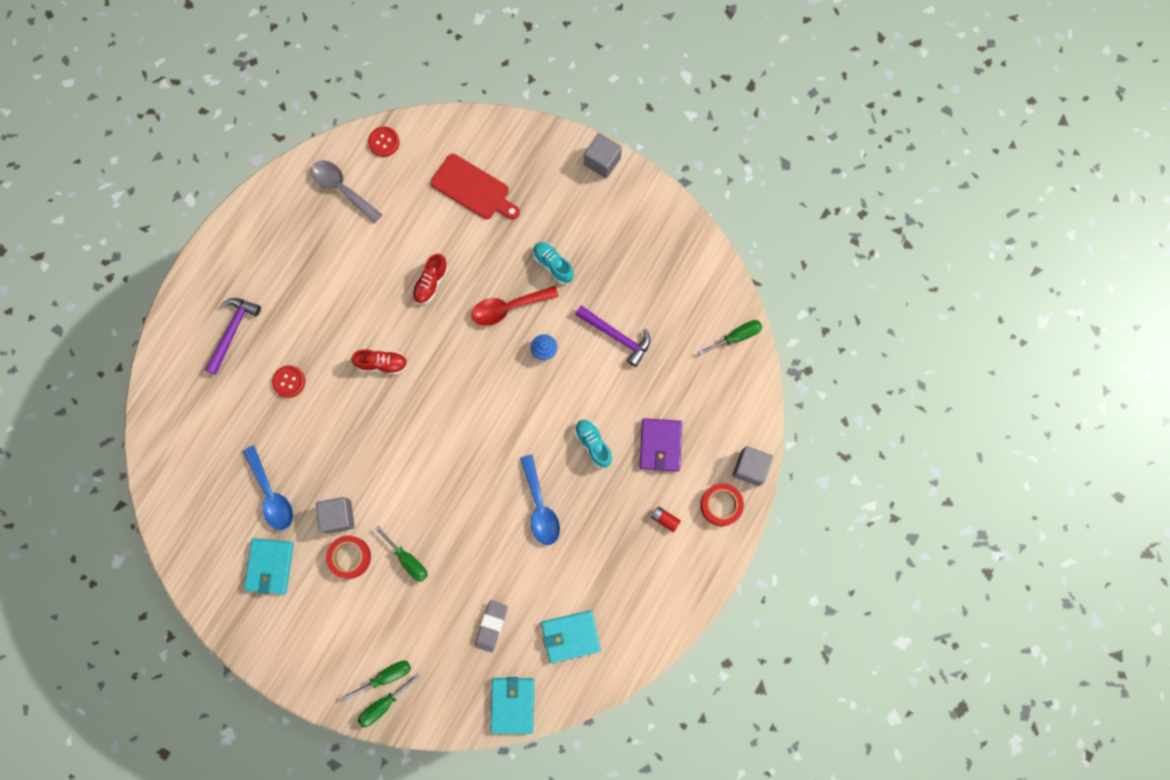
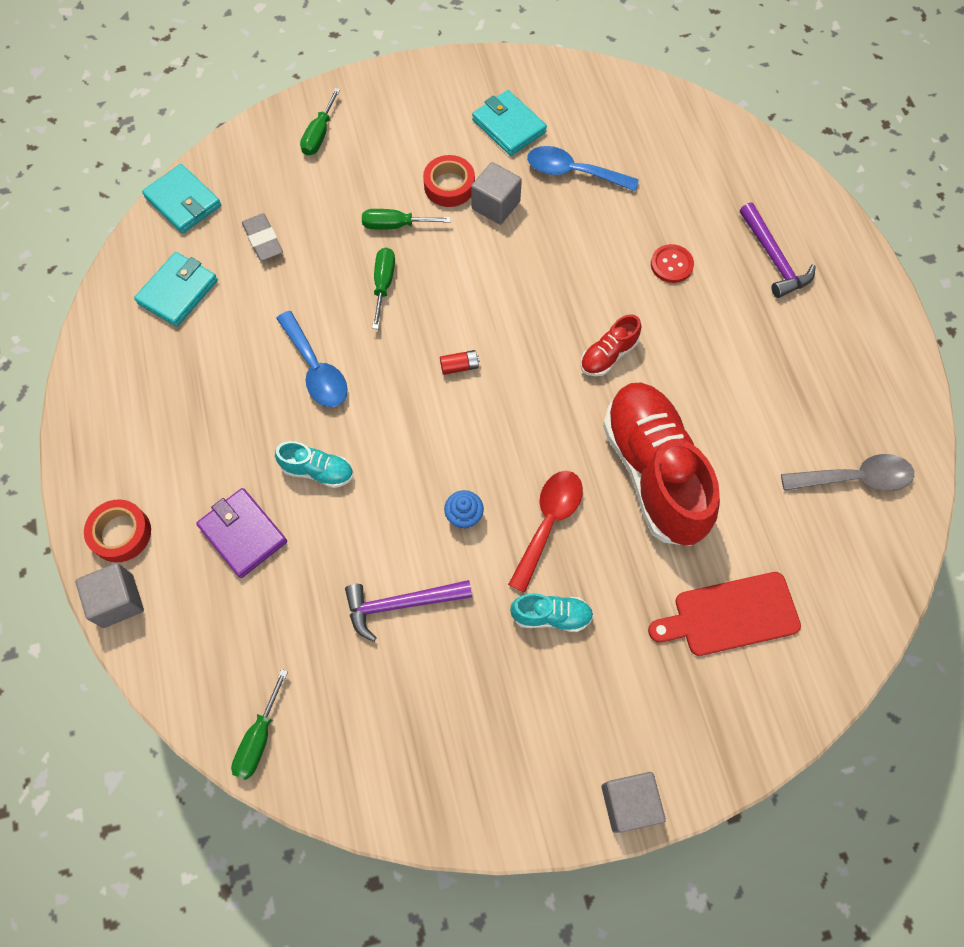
camera: 135 degrees right, 10 degrees down
green screwdriver [358,674,420,727] -> green screwdriver moved to [372,247,395,329]
red button [368,127,400,157] -> none
red shoe [412,254,448,304] -> red shoe [603,382,720,546], size x2.28
blue spoon [520,455,560,545] -> blue spoon turned 150 degrees counterclockwise [276,311,348,407]
red battery [651,506,681,532] -> red battery moved to [440,350,480,375]

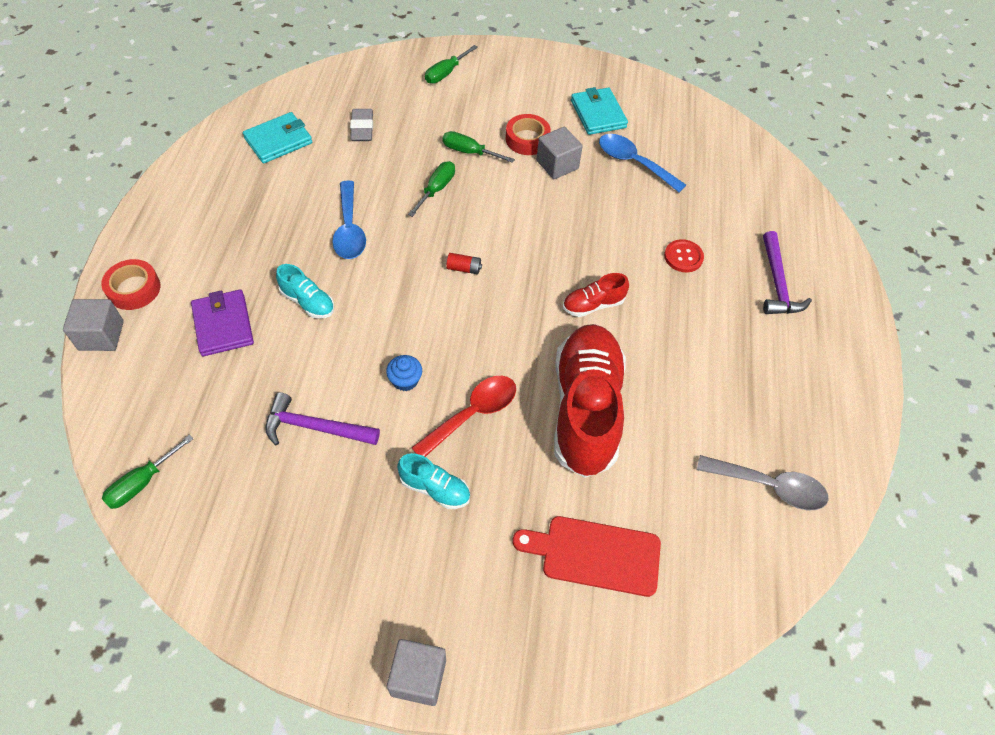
camera: 20 degrees right, 10 degrees down
turquoise wallet [142,164,221,234] -> none

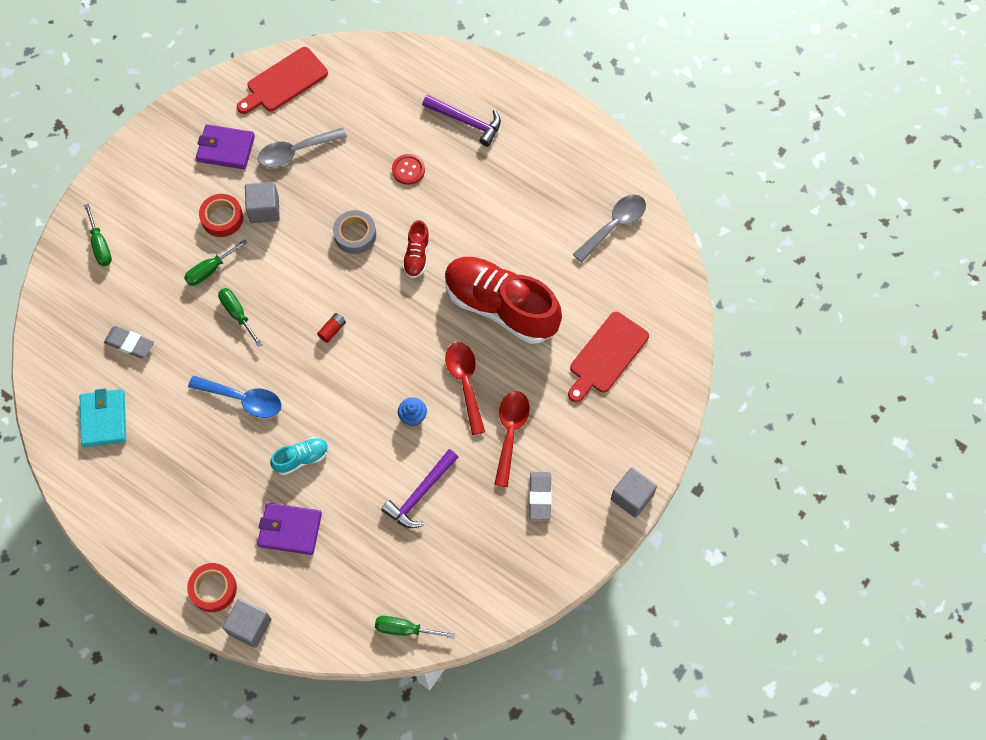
camera: 60 degrees left, 10 degrees up
green screwdriver [102,435,193,509] -> green screwdriver turned 120 degrees clockwise [375,616,455,638]
turquoise shoe [397,453,470,509] -> red spoon [494,391,530,487]
turquoise wallet [571,87,628,135] -> purple wallet [196,124,255,169]
blue spoon [599,134,686,192] -> grey spoon [258,127,347,168]
none -> red cutting board [237,47,328,114]
none -> grey tape [333,210,376,254]
none -> grey eraser [529,472,552,520]

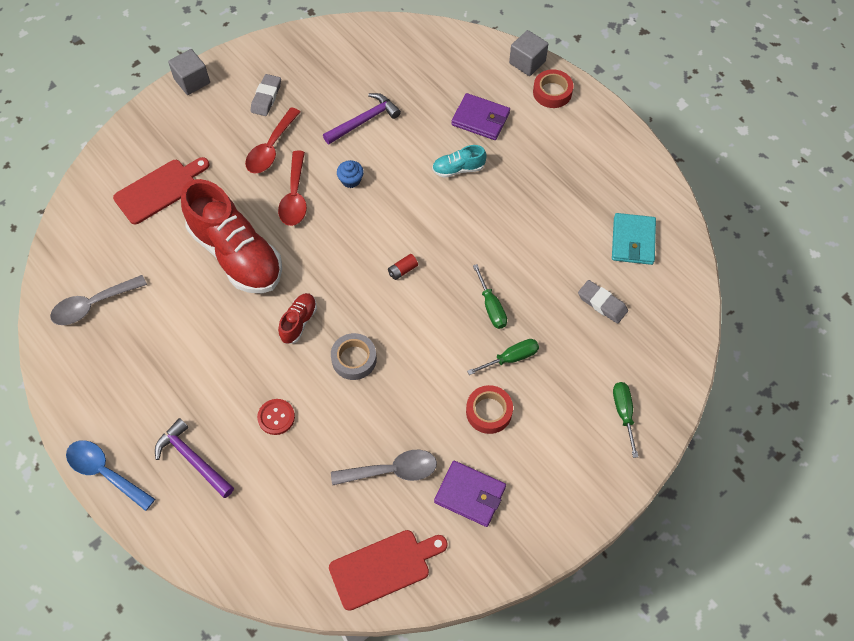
camera: 165 degrees left, 5 degrees down
blue spoon [188,375,282,418] -> blue spoon moved to [66,440,155,511]
grey cube [245,182,280,223] -> none
green screwdriver [375,616,455,638] -> none

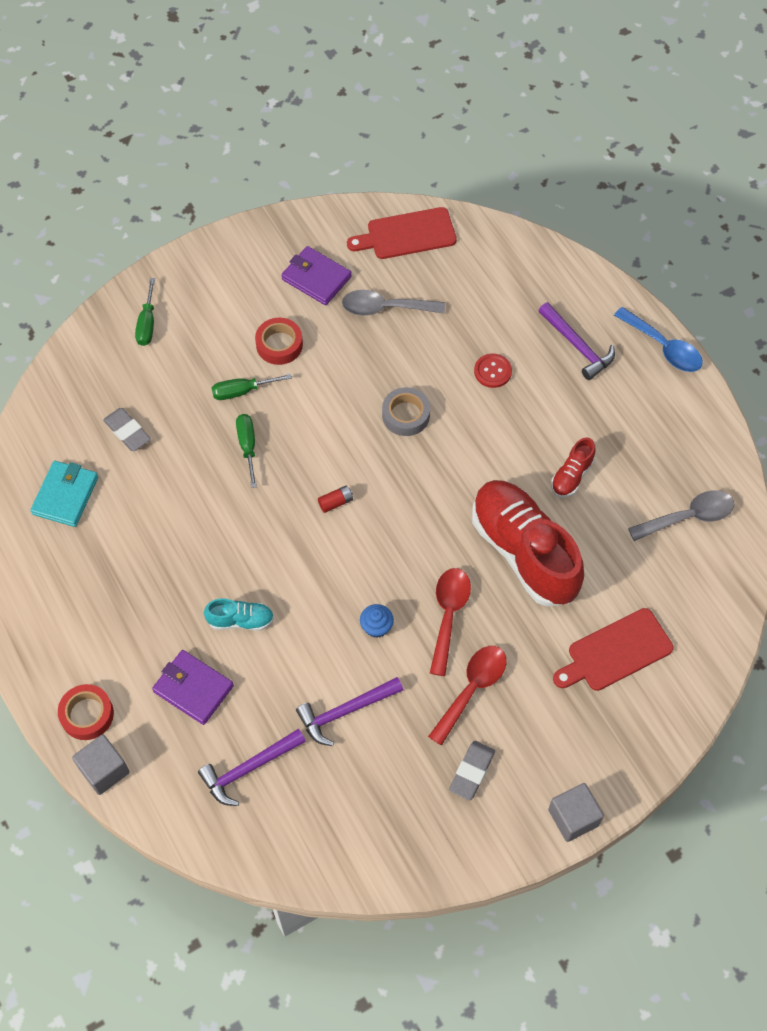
camera: 170 degrees left, 0 degrees up
red shoe [278,293,317,344] -> red shoe moved to [551,437,596,498]
none -> purple hammer [198,729,306,806]

